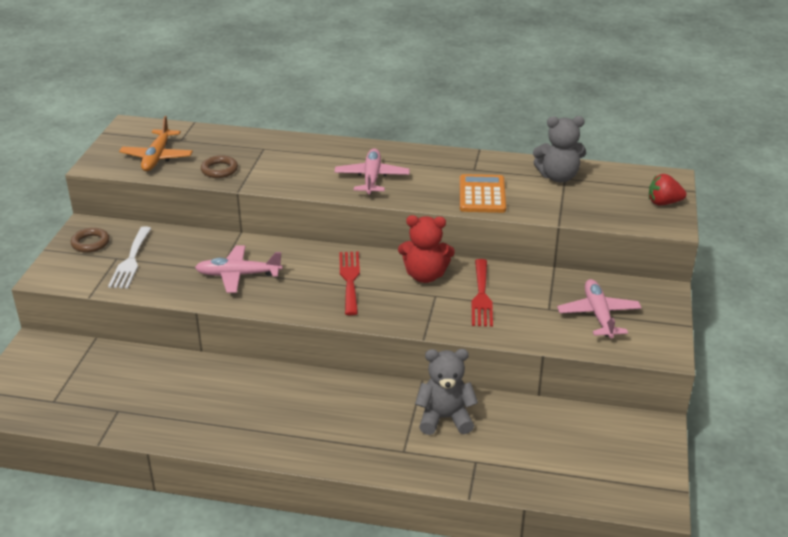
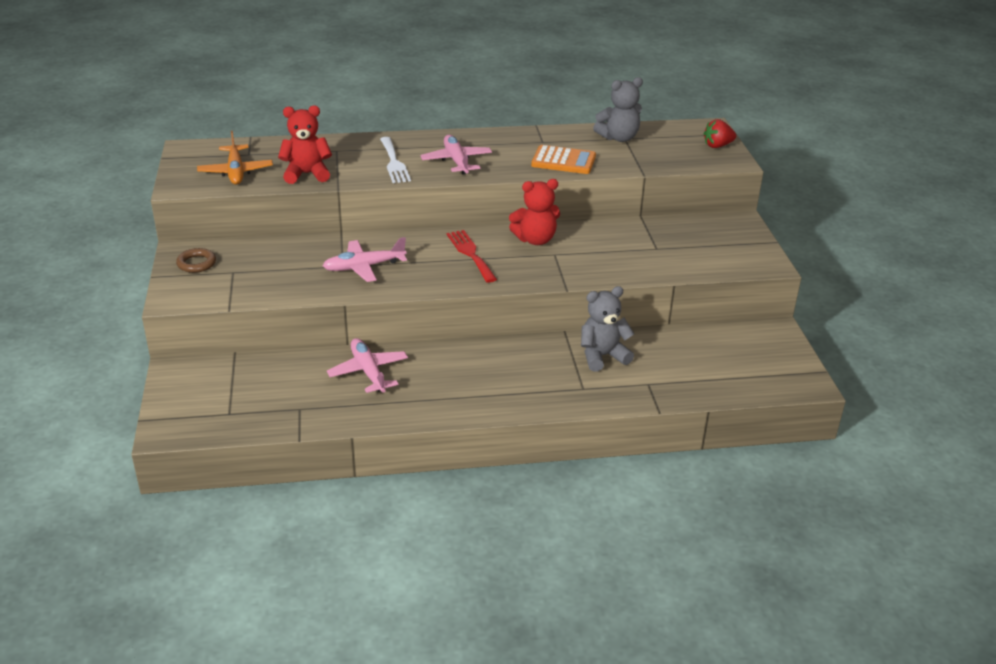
camera: 20 degrees left, 0 degrees up
white fork [108,226,152,289] -> white fork moved to [380,137,411,183]
brown ring [201,155,238,178] -> red teddy bear [278,105,332,184]
orange calculator [460,174,506,213] -> orange calculator turned 120 degrees clockwise [531,145,596,174]
red fork [472,259,493,327] -> none
pink plane [557,279,641,339] -> pink plane moved to [327,338,408,393]

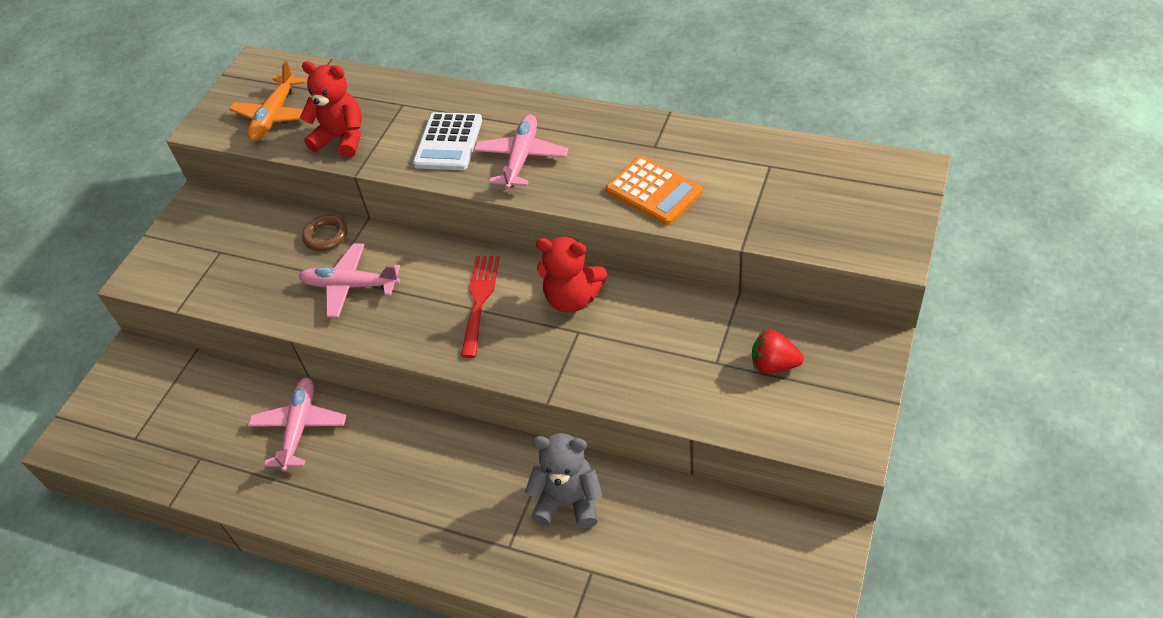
camera: 35 degrees right, 15 degrees up
brown ring [176,248,216,273] -> brown ring moved to [302,215,347,251]
white fork [380,137,411,183] -> white calculator [413,112,482,170]
grey teddy bear [593,77,643,142] -> none
red strawberry [704,119,736,148] -> red strawberry moved to [752,330,804,374]

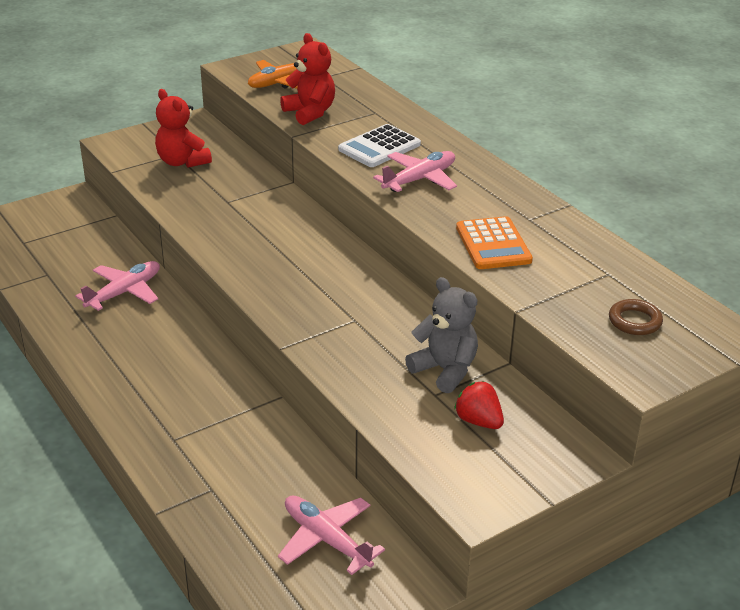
camera: 30 degrees right, 15 degrees down
pink plane [299,243,400,318] -> pink plane moved to [278,496,385,575]
brown ring [302,215,347,251] -> brown ring moved to [609,299,663,335]
red fork [461,256,500,358] -> none
grey teddy bear [525,433,603,528] -> grey teddy bear moved to [405,277,478,393]
red teddy bear [536,236,607,313] -> red teddy bear moved to [155,89,212,168]

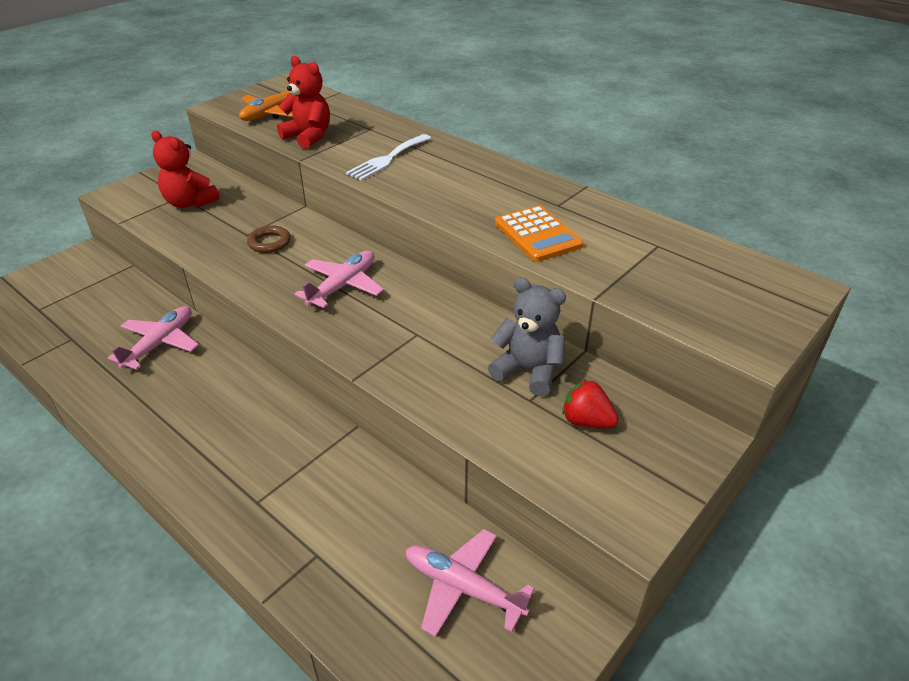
camera: 15 degrees left, 5 degrees up
white calculator [338,124,421,167] -> white fork [346,134,431,181]
pink plane [373,151,457,192] -> pink plane moved to [294,250,384,308]
brown ring [609,299,663,335] -> brown ring moved to [247,225,291,253]

